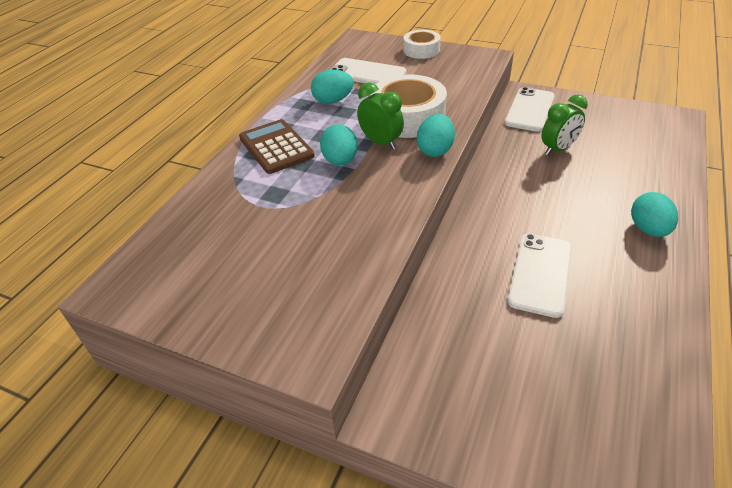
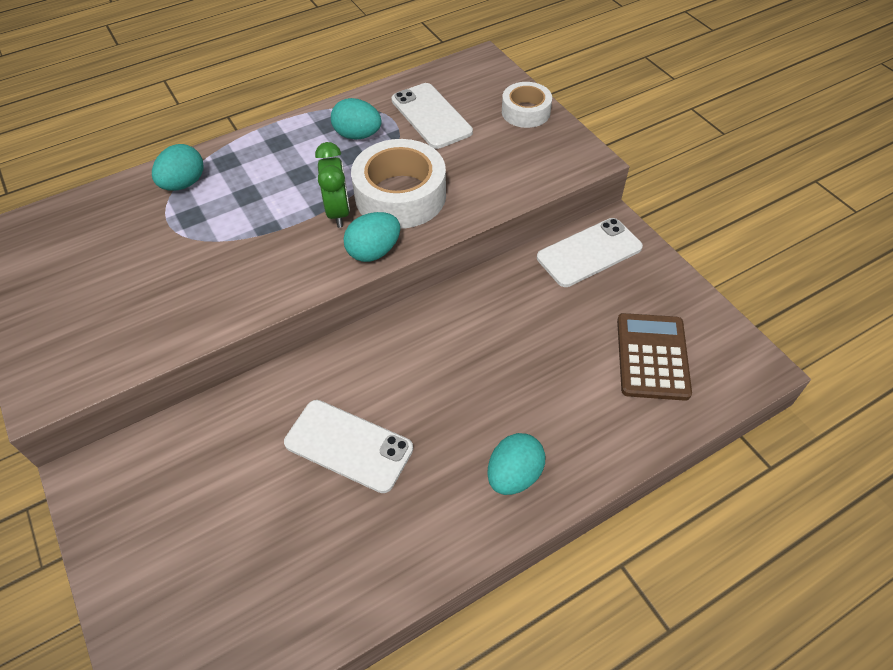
camera: 35 degrees right, 10 degrees up
brown calculator [239,119,315,174] -> brown calculator moved to [617,313,692,401]
turquoise egg [320,125,358,166] -> turquoise egg moved to [152,144,203,191]
white phone [508,234,572,318] -> white phone turned 60 degrees clockwise [284,400,413,493]
green clock [542,94,588,155] -> none

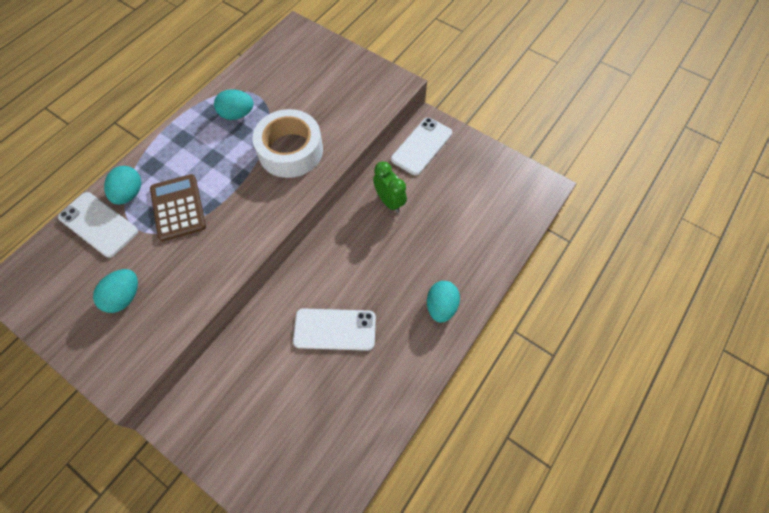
camera: 25 degrees left, 10 degrees up
green clock [315,142,350,228] -> green clock moved to [373,162,407,213]
turquoise egg [343,212,400,262] -> turquoise egg moved to [93,269,138,313]
white phone [391,83,473,149] -> white phone moved to [58,192,138,258]
white tape [502,82,552,128] -> none
brown calculator [617,313,692,401] -> brown calculator moved to [150,174,206,241]

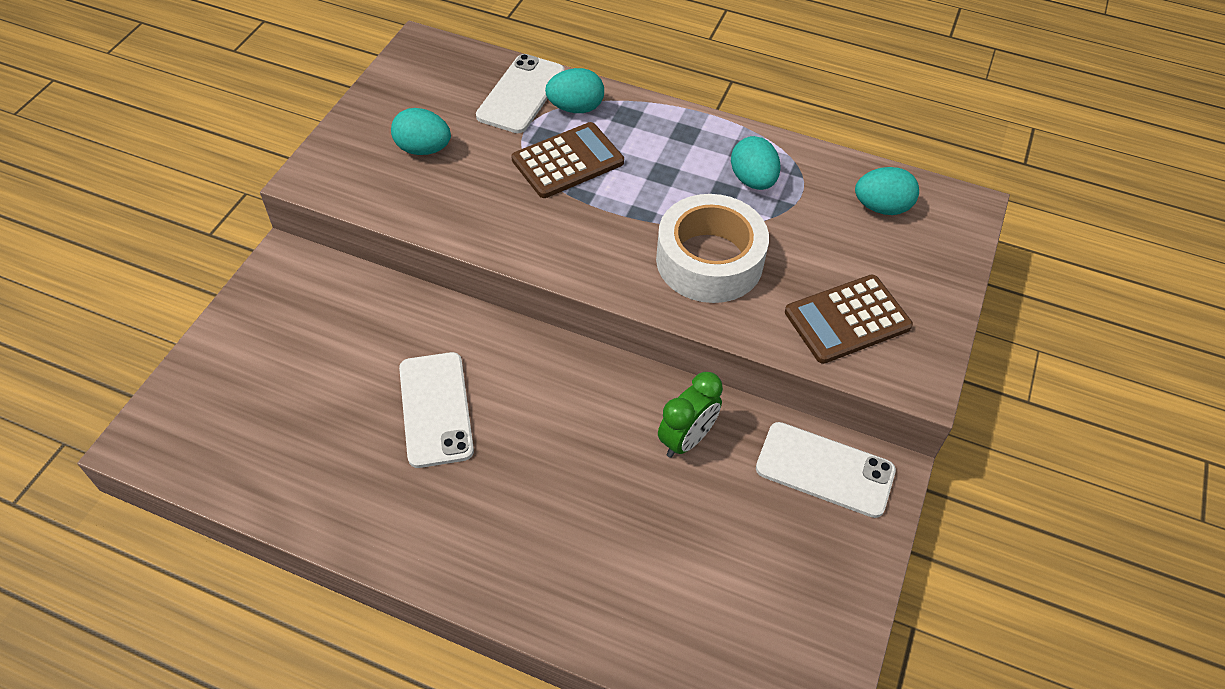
camera: 75 degrees right, 10 degrees down
turquoise egg [427,281,460,323] -> turquoise egg moved to [855,167,919,215]
none -> brown calculator [785,275,913,364]

